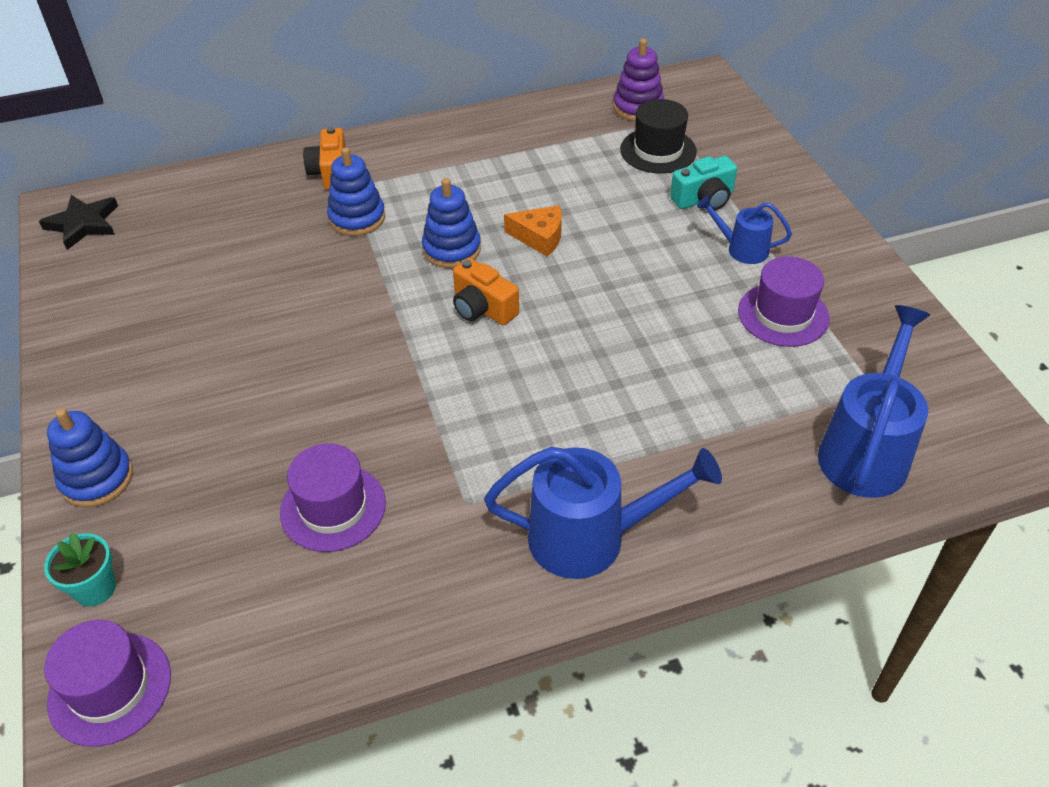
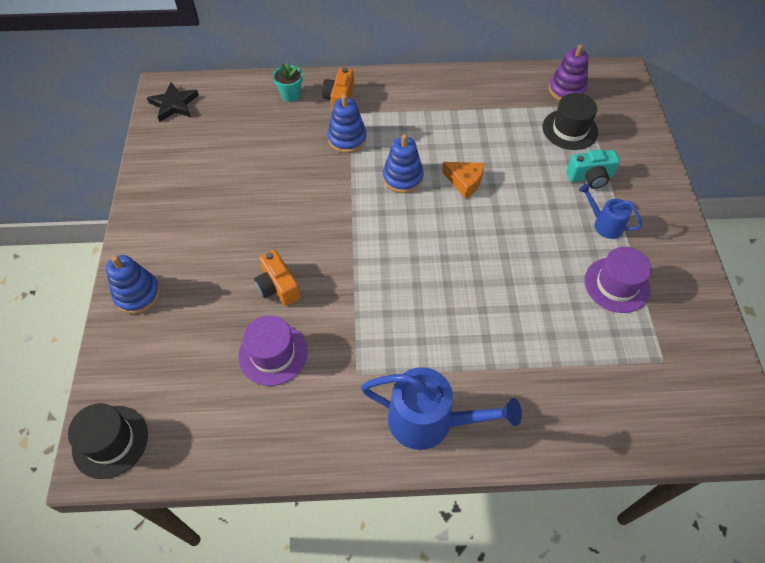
camera: 15 degrees right, 10 degrees up
turquoise flower pot [44,532,116,606] -> turquoise flower pot moved to [273,62,303,102]
purple hat [44,620,171,747] -> black hat [68,403,148,479]
orange camera [453,258,519,325] -> orange camera moved to [254,250,301,306]
blue watering can [818,305,930,498] -> none

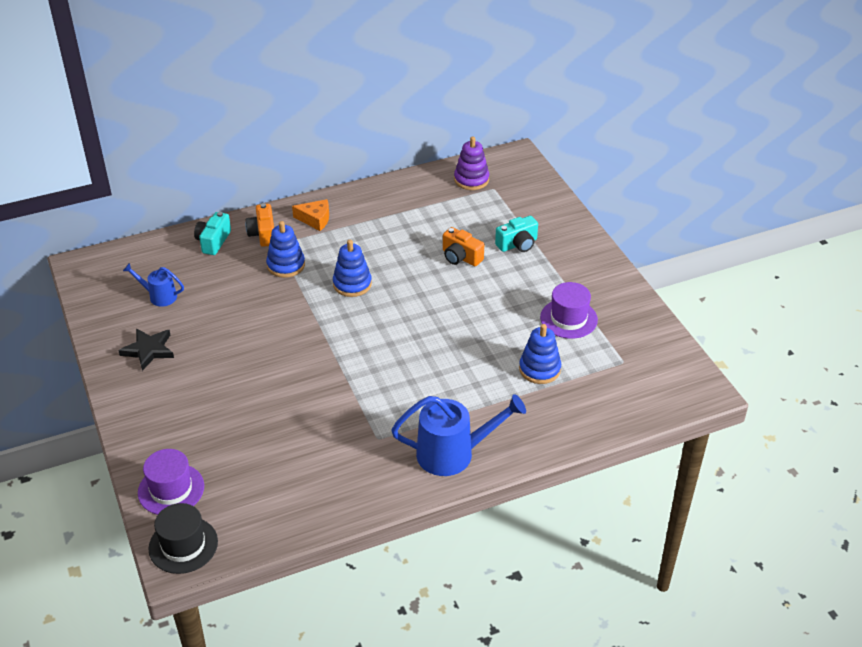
camera: 20 degrees left, 15 degrees down
blue stacking toy [106,255,160,314] -> blue stacking toy moved to [519,324,561,384]
black star [147,82,199,122] -> black star moved to [118,328,174,371]
purple hat [238,315,308,386] -> purple hat moved to [138,449,204,515]
orange camera [254,250,301,306] -> orange camera moved to [443,227,484,266]
turquoise flower pot [273,62,303,102] -> turquoise camera [194,212,231,255]
orange cheese [442,162,484,199] -> orange cheese moved to [292,199,329,231]
black hat [543,93,598,150] -> none
blue watering can [579,184,642,239] -> blue watering can moved to [123,263,184,307]

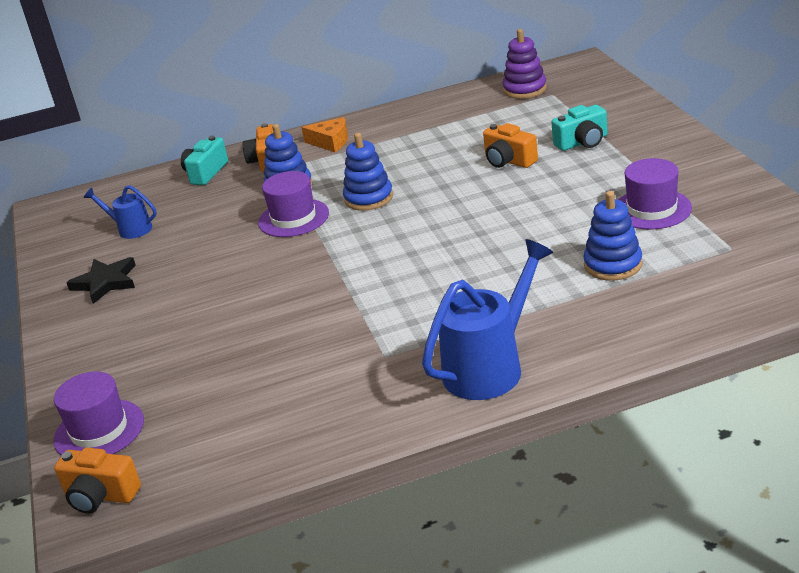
camera: 10 degrees right, 10 degrees down
black hat [148,503,218,574] -> orange camera [54,448,141,514]
blue watering can [391,394,526,476] -> blue watering can turned 45 degrees counterclockwise [422,239,554,400]
none -> purple hat [258,171,329,237]

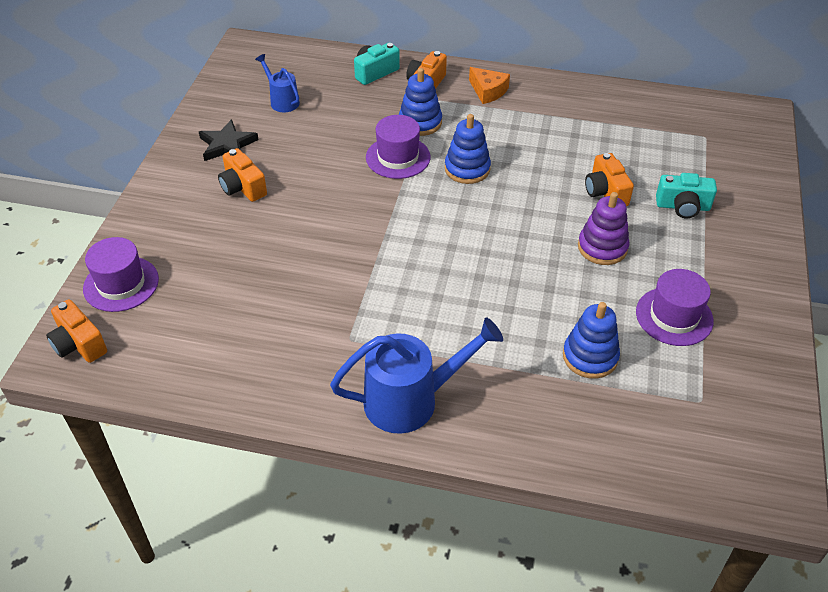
camera: 25 degrees right, 15 degrees up
purple stacking toy [503,29,547,99] -> purple stacking toy moved to [578,192,630,265]
none -> orange camera [218,148,267,202]

